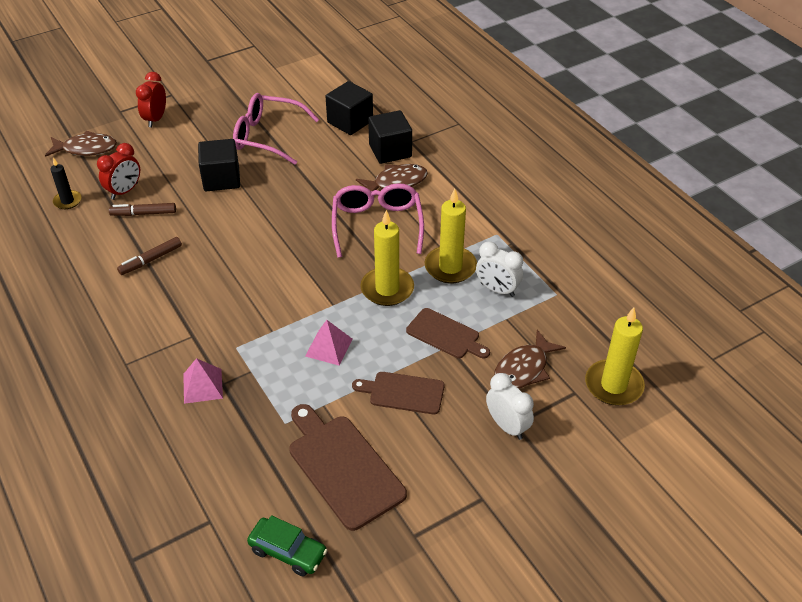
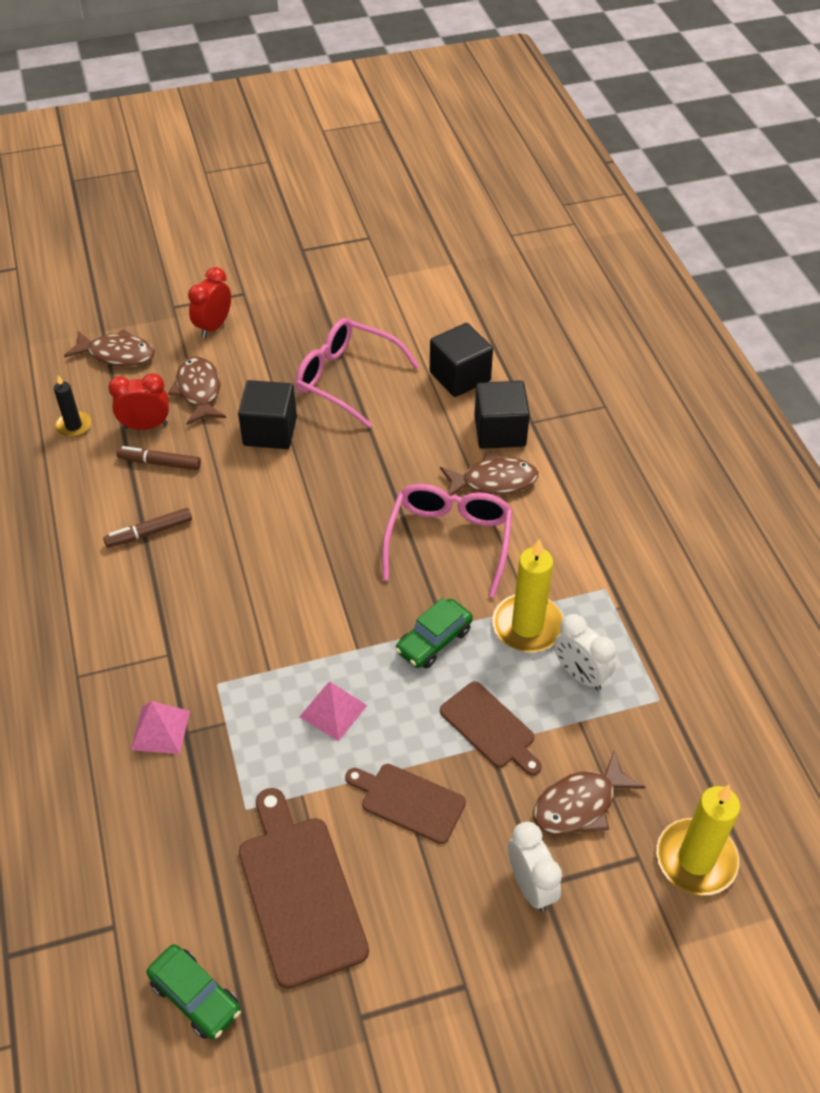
camera: 15 degrees right, 5 degrees up
red clock [97,143,140,200] -> red clock turned 150 degrees counterclockwise [108,373,169,430]
yellow candle [361,210,414,306] -> green car [395,598,473,669]
none -> brown fish [168,356,226,425]

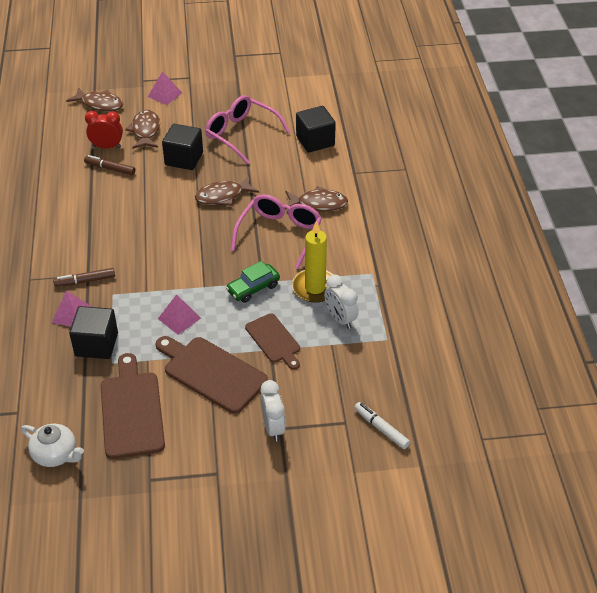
camera: 10 degrees right, 5 degrees down
black candle [54,375,91,438] -> none
brown marker [103,508,192,548] -> brown marker moved to [53,268,115,287]
green car [146,944,241,1040] -> white teapot [21,424,84,467]
red clock [188,267,231,338] -> pink pyramid [148,71,182,105]
brown cutting board [345,764,466,844] -> brown cutting board [155,336,268,414], size x1.60
black cube [474,381,530,449] -> black cube moved to [69,306,118,359]
brown fish [533,751,645,835] -> brown fish moved to [195,176,259,206]
yellow candle [656,785,740,895] -> white marker [354,402,410,449]

